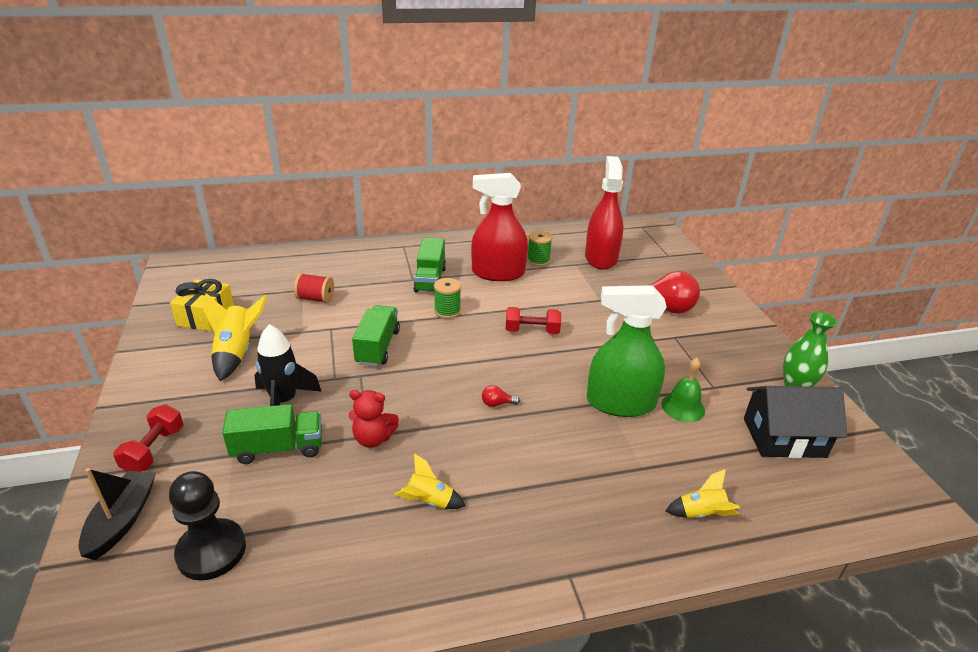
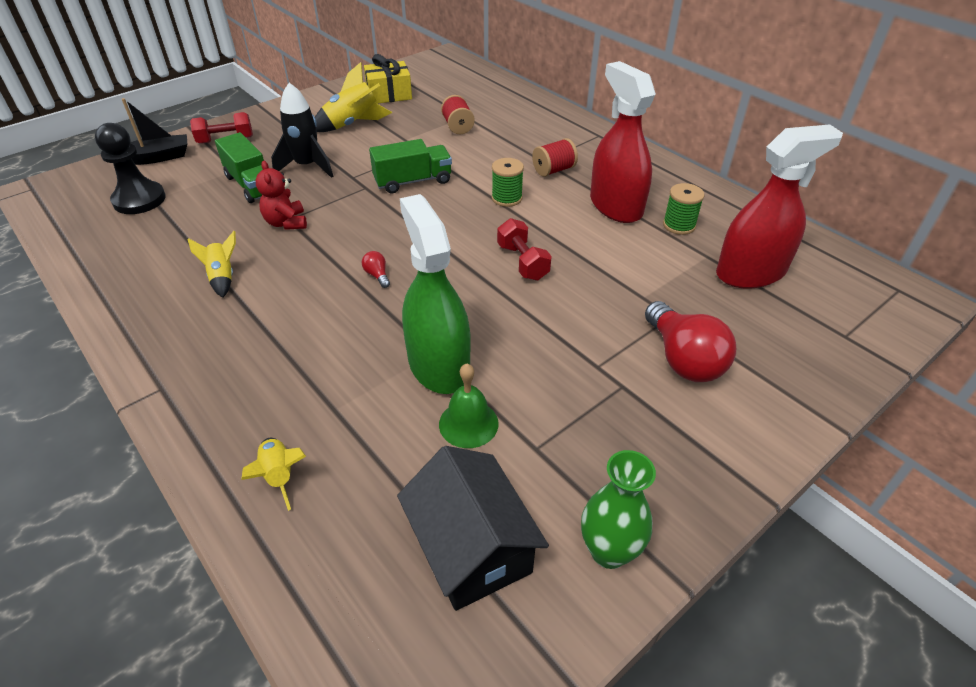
camera: 65 degrees right, 10 degrees up
green truck [413,238,446,292] -> red spool [532,138,578,177]

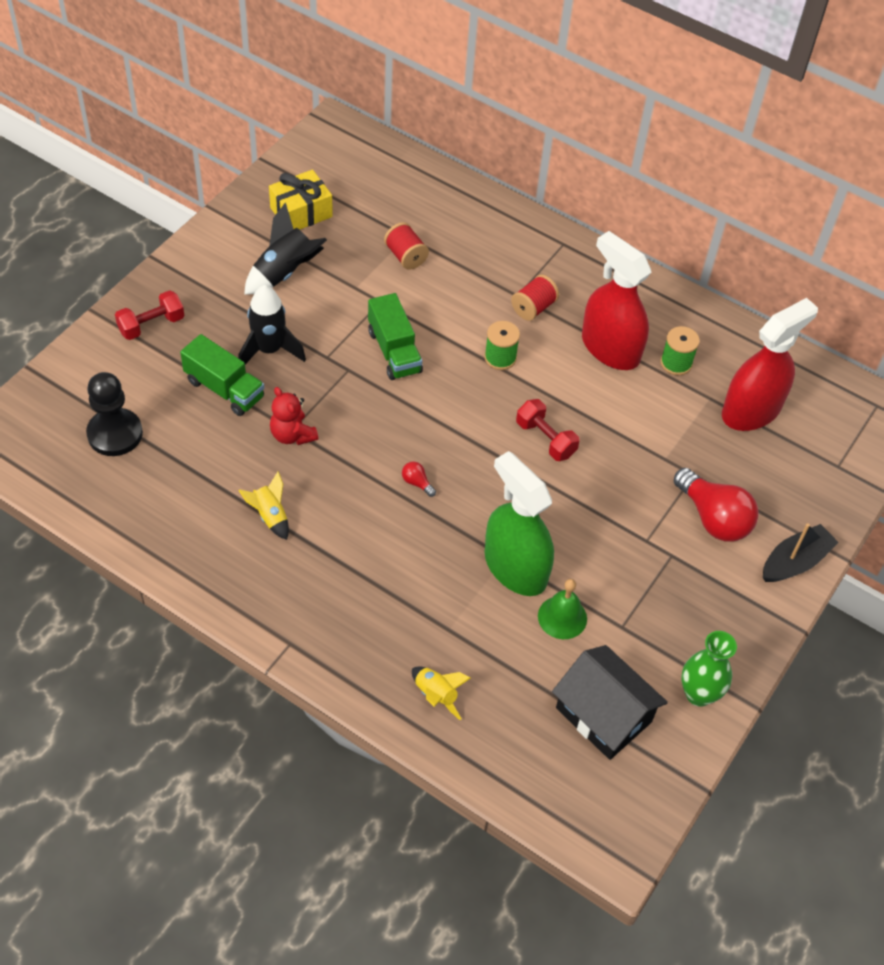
camera: 20 degrees left, 10 degrees up
black boat [122,98,187,165] -> black boat moved to [763,523,839,582]
yellow rocket [315,62,392,132] -> black rocket [244,202,327,295]
green truck [369,139,452,193] -> green truck turned 105 degrees clockwise [368,293,423,380]

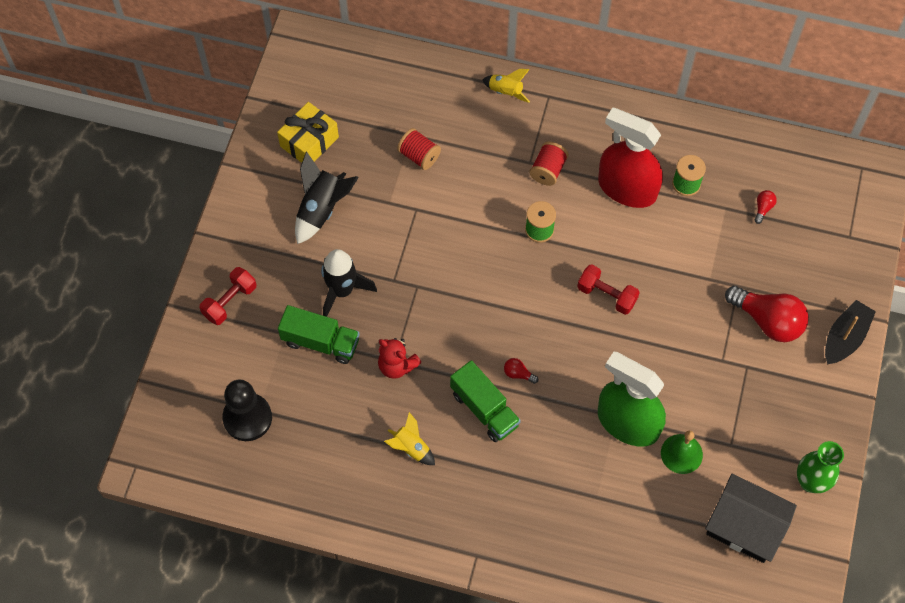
camera: 15 degrees left, 10 degrees up
green truck [368,293,423,380] -> green truck moved to [450,360,521,442]
yellow rocket [412,667,471,720] -> yellow rocket moved to [483,69,530,103]
red spray bottle [722,298,818,431] -> red light bulb [755,190,777,224]

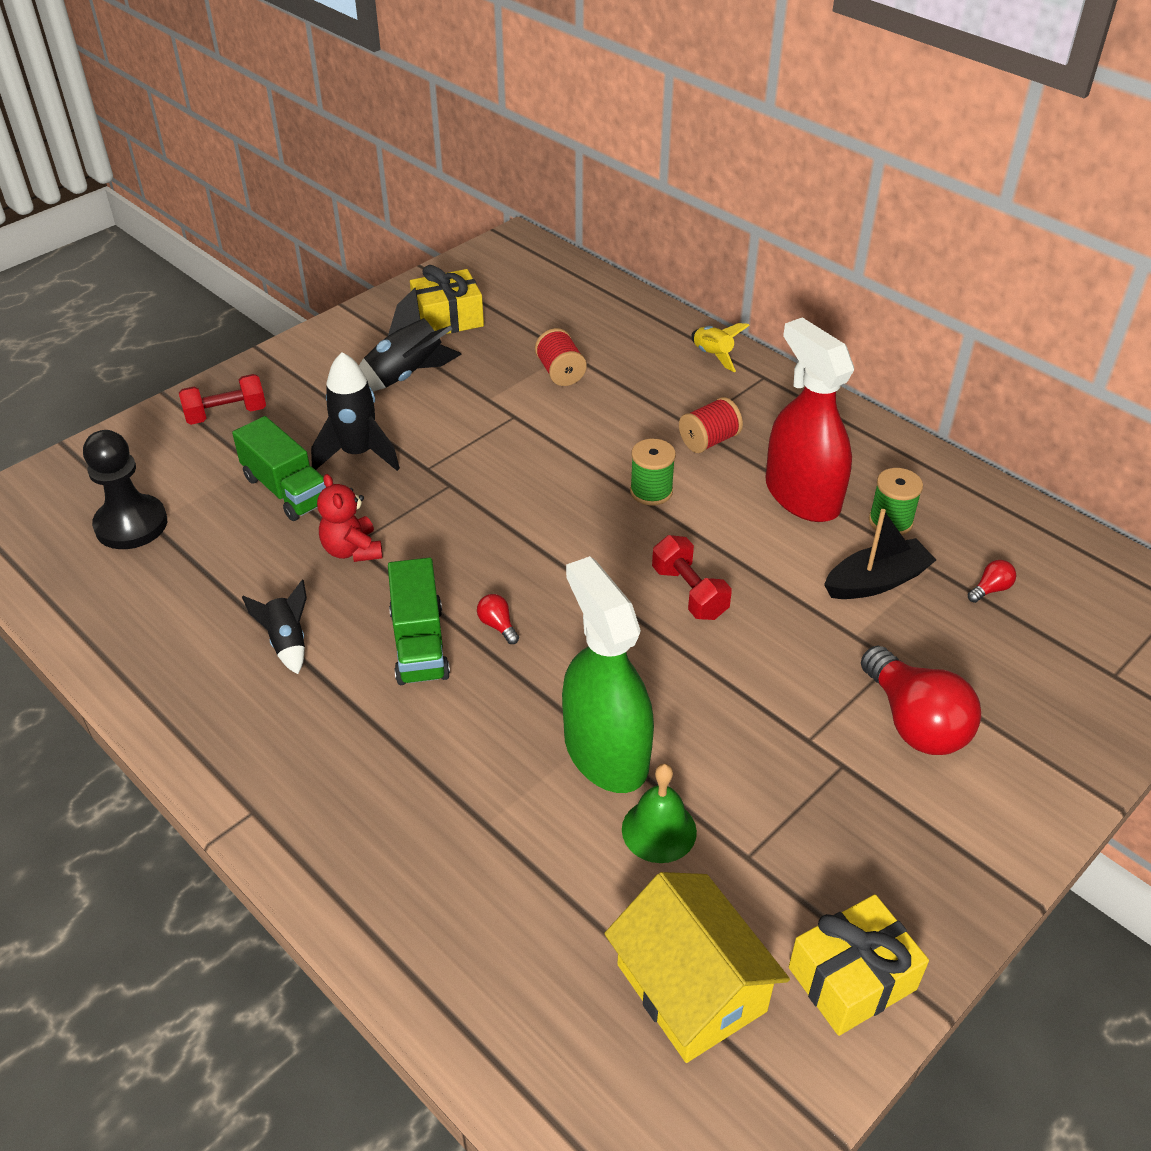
camera: 30 degrees right, 20 degrees down
yellow rocket [384,412,435,465] -> black rocket [242,580,307,674]
black house [705,474,797,563] -> yellow house [604,872,790,1063]
green vase [797,441,844,493] -> yellow gift [789,894,929,1036]
black boat [825,300,876,364] -> black boat moved to [824,509,936,599]

